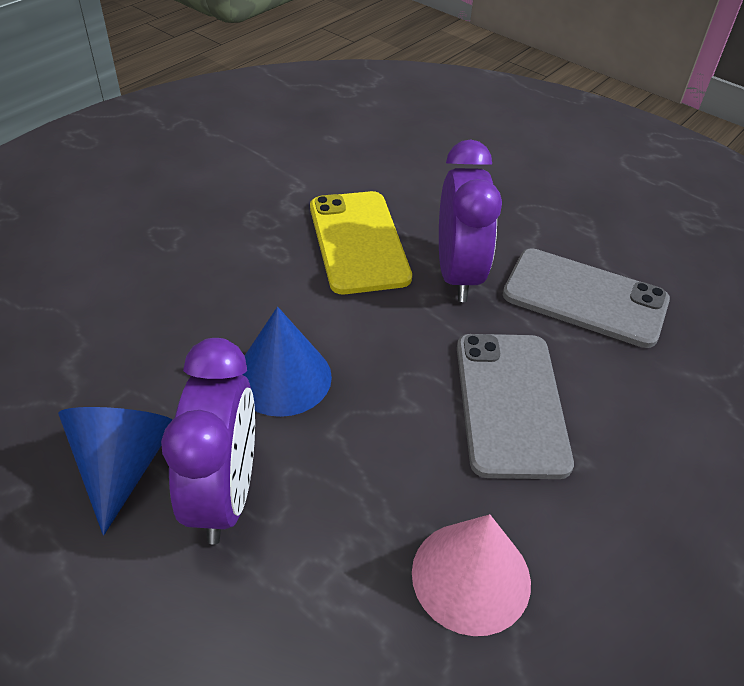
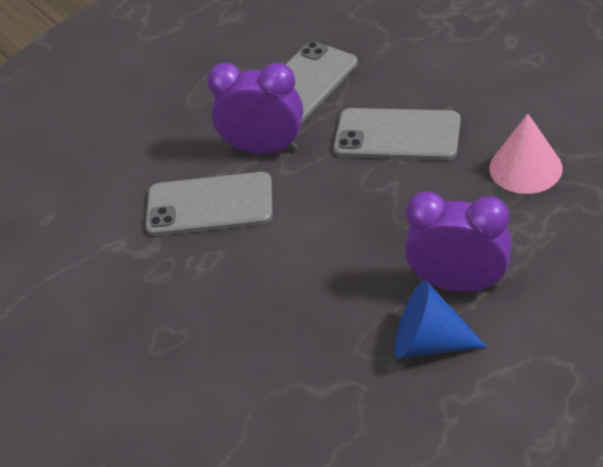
camera: 70 degrees left, 0 degrees up
blue cone [243,307,332,417] -> none
yellow phone [310,191,412,294] -> grey phone [145,172,273,236]

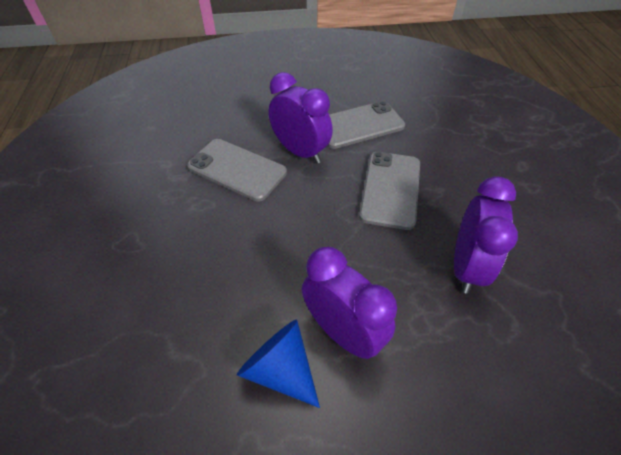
camera: 25 degrees right, 5 degrees up
grey phone [333,108,461,161] -> grey phone turned 60 degrees clockwise [359,152,420,230]
pink cone [489,114,563,194] -> purple clock [454,176,518,294]

